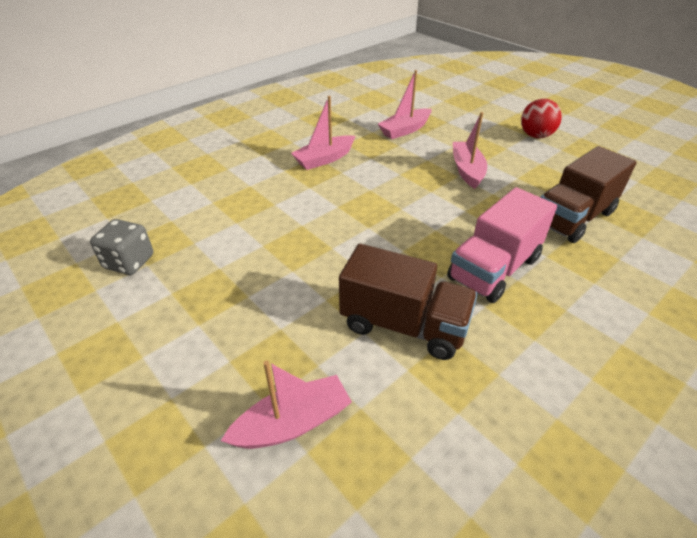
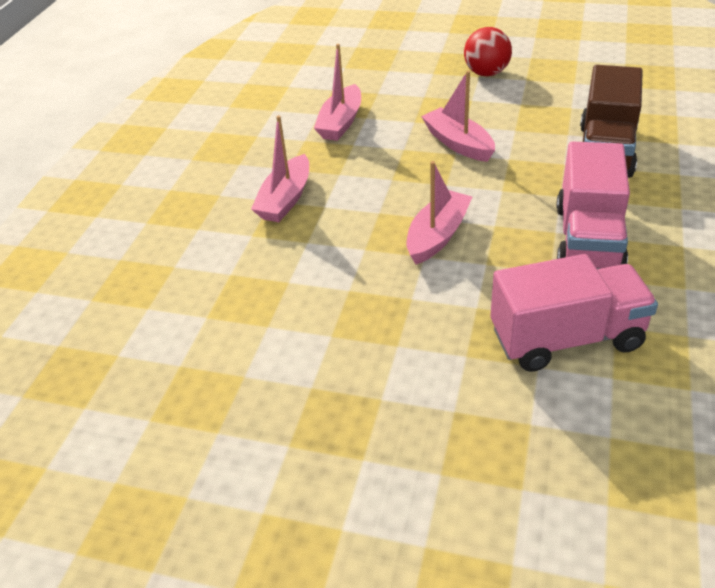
camera: 30 degrees left, 0 degrees up
grey dice [90,219,153,275] -> none
pink boat [221,360,352,449] -> pink boat moved to [407,161,472,264]
brown truck [339,244,478,360] -> pink truck [490,254,658,372]

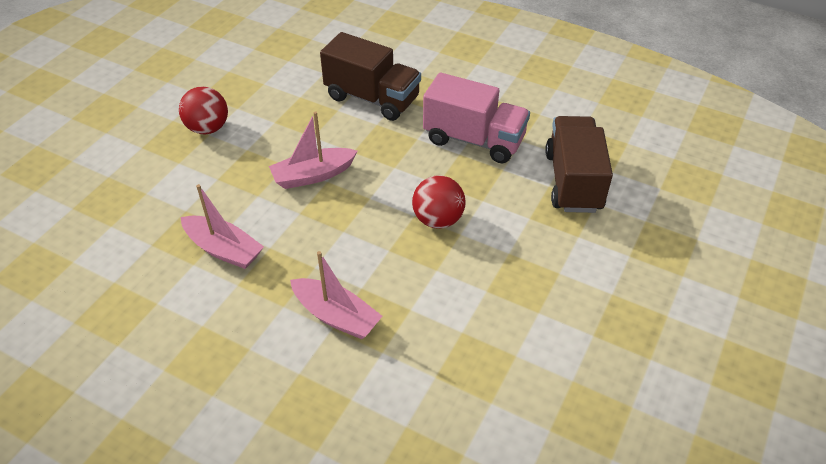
camera: 80 degrees left, 5 degrees up
pink boat [407,161,472,264] -> red ball [412,176,466,229]
pink truck [490,254,658,372] -> brown truck [545,116,613,213]

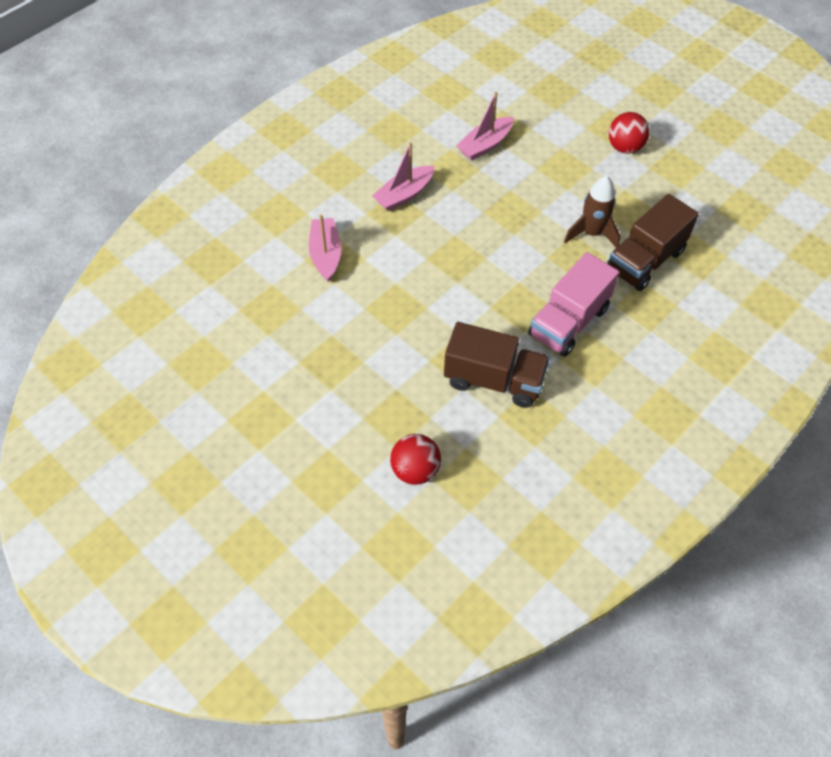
camera: 105 degrees right, 10 degrees up
pink boat [269,111,358,189] -> pink boat moved to [309,214,341,282]
red ball [412,176,466,229] -> red ball moved to [390,434,441,485]
none -> brown rocket [564,176,620,248]

